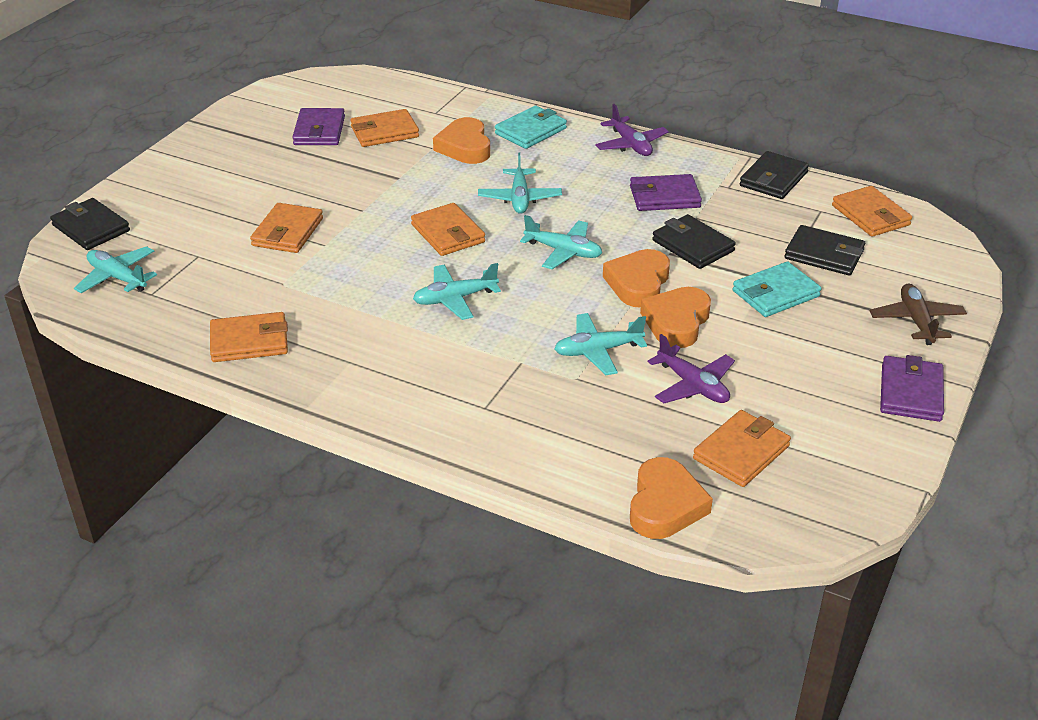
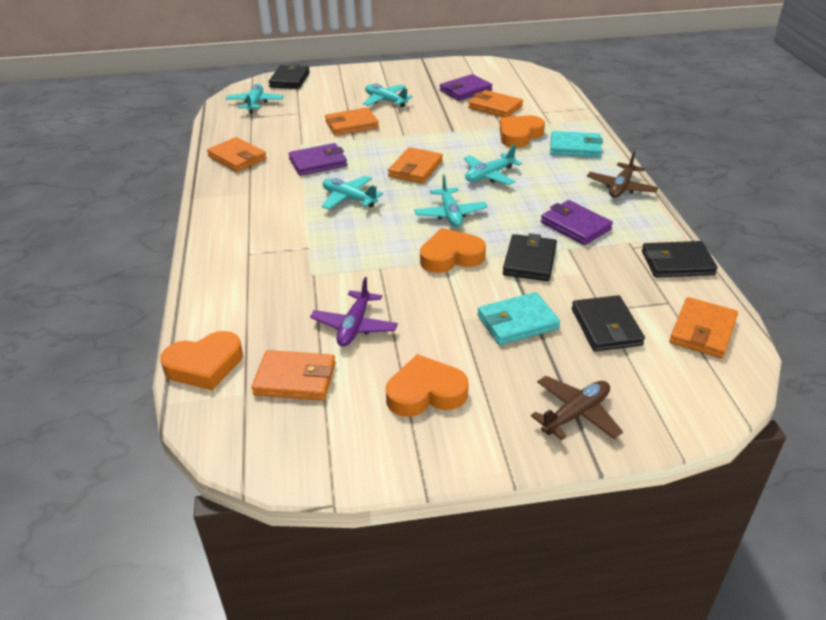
camera: 55 degrees right, 0 degrees up
turquoise plane [554,313,647,375] -> turquoise plane moved to [363,84,413,107]
purple plane [595,104,669,156] -> brown plane [587,151,658,198]
orange heart [640,287,711,348] -> orange heart moved to [386,354,468,417]
turquoise wallet [733,262,821,317] -> turquoise wallet turned 45 degrees counterclockwise [478,292,560,345]
purple wallet [880,355,944,422] -> purple wallet moved to [289,143,347,176]

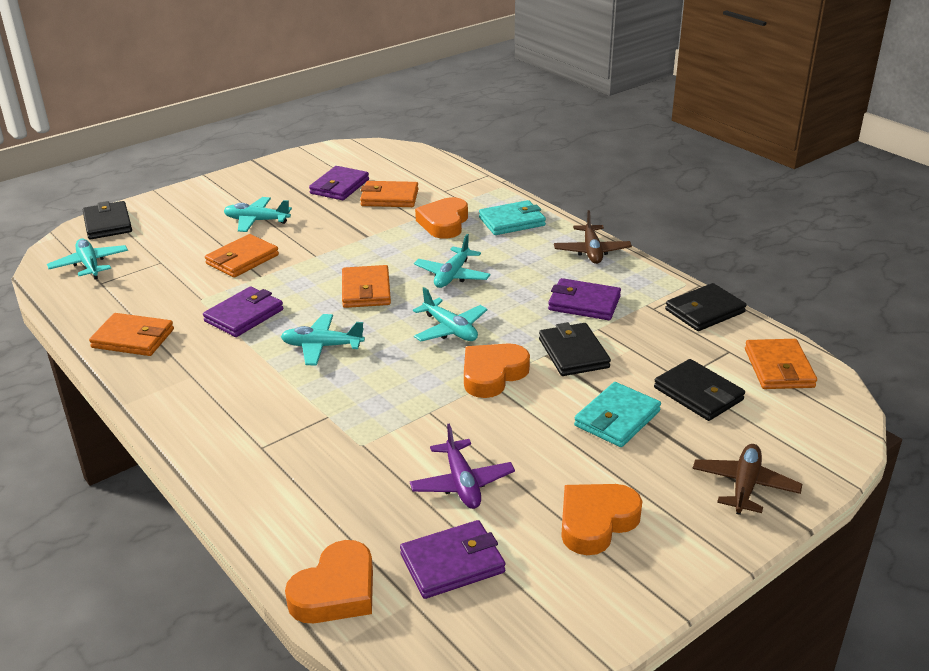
camera: 30 degrees left, 5 degrees down
orange wallet [251,350,336,401] -> purple wallet [400,520,505,599]

